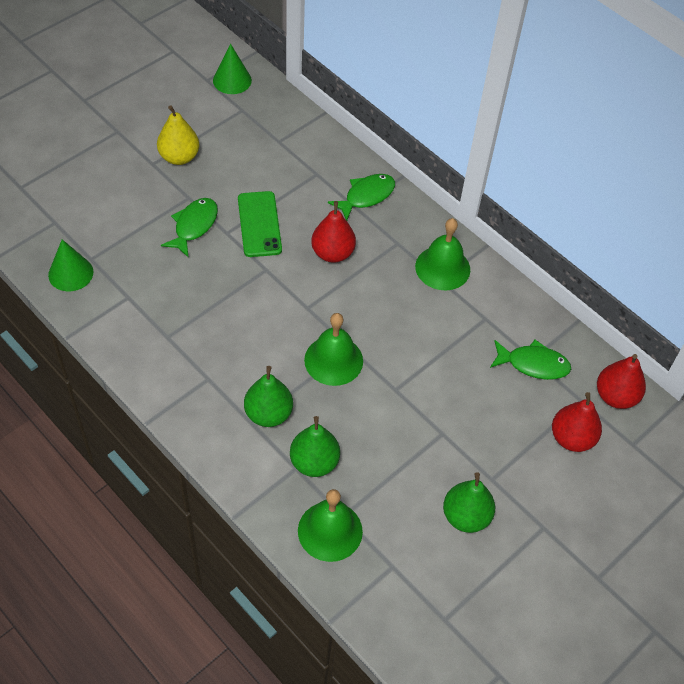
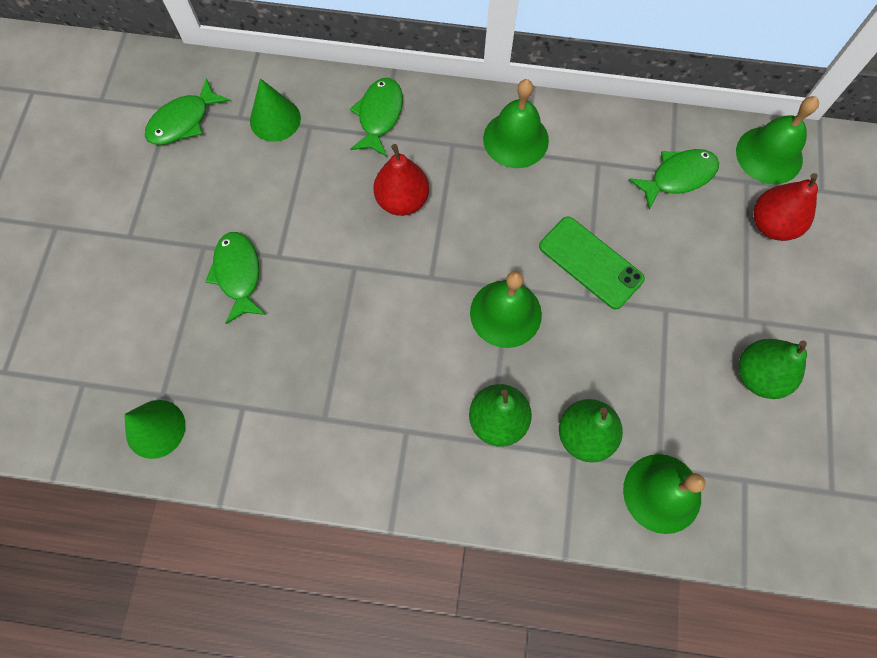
camera: 35 degrees left, 15 degrees up
yellow pear [157,105,199,165] -> none
green cone [213,43,252,94] -> green cone moved to [250,78,301,142]
green phone [238,191,282,257] -> green phone moved to [539,217,645,309]
red pear [597,354,646,409] -> green bell [736,96,819,184]
none -> green fish [145,78,230,145]

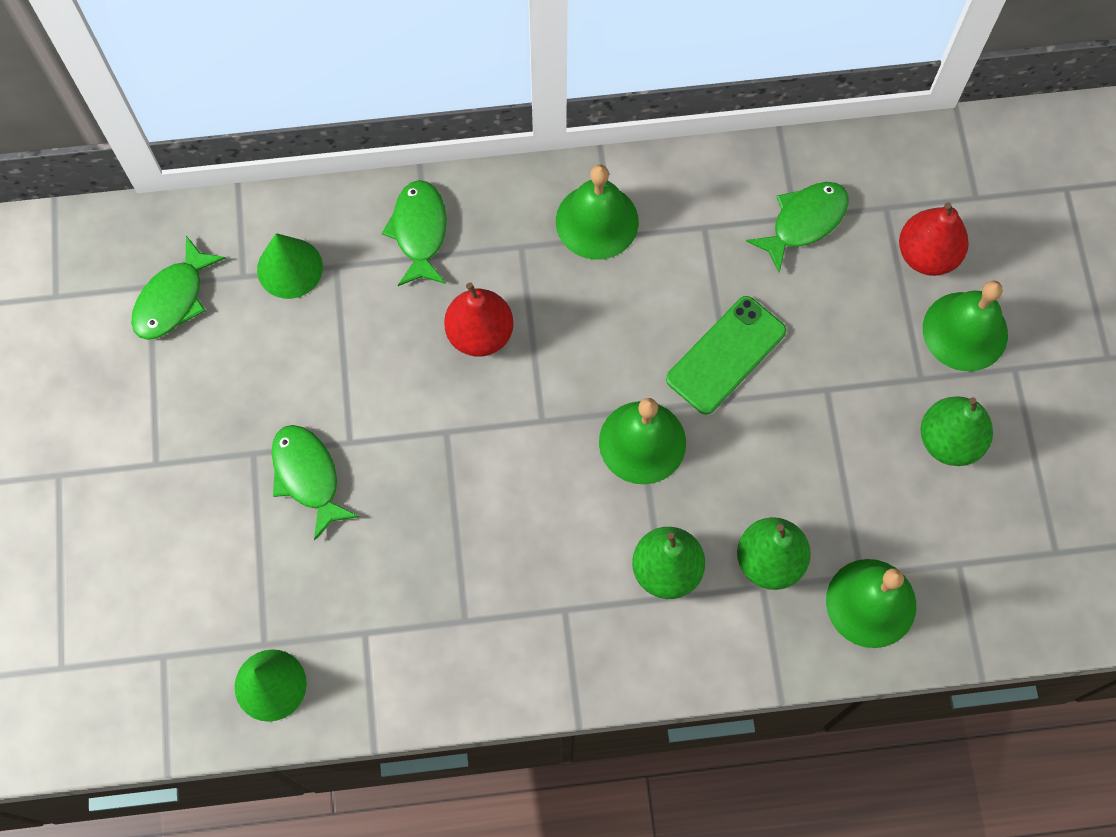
camera: 15 degrees left, 0 degrees up
green phone [539,217,645,309] -> green phone turned 75 degrees counterclockwise [666,296,786,415]
green bell [736,96,819,184] -> green bell moved to [923,280,1008,371]

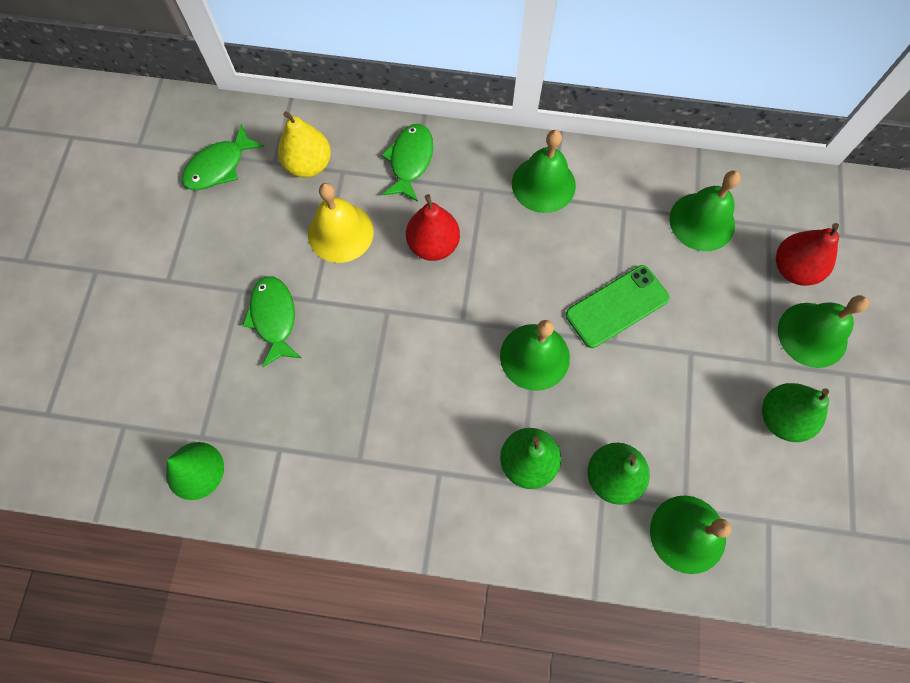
camera: 15 degrees right, 0 degrees up
green cone [257,233,323,299] -> yellow pear [278,111,331,178]
green fish [746,182,849,273] -> green bell [669,171,741,251]
none -> yellow bell [308,183,374,263]

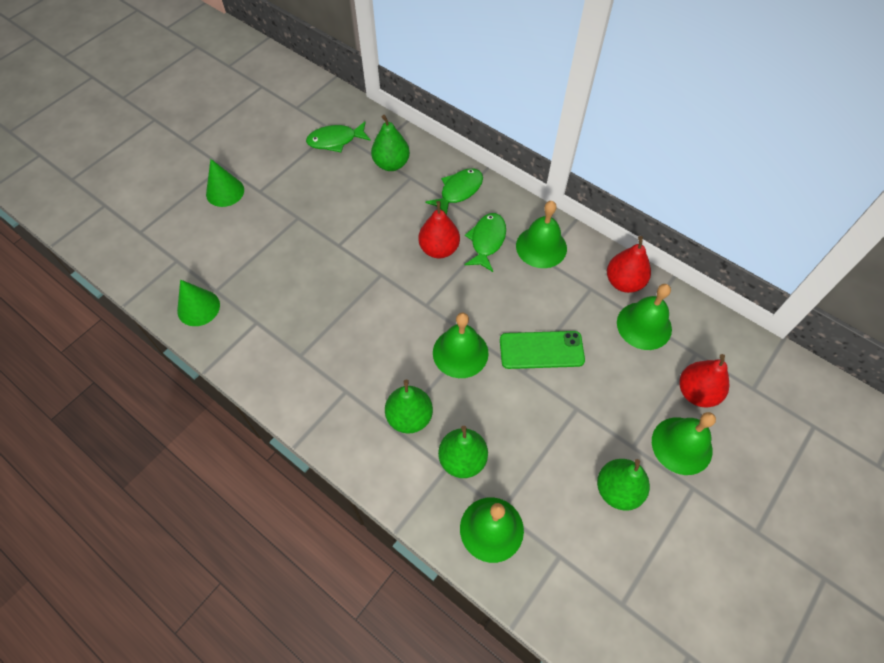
camera: 30 degrees right, 10 degrees down
green fish [242,276,301,367] -> green fish moved to [465,213,506,272]
yellow pear [278,111,331,178] -> green pear [371,115,410,171]
yellow bell [308,183,374,263] -> none
none -> green cone [206,159,244,207]
none -> red pear [607,236,651,293]

